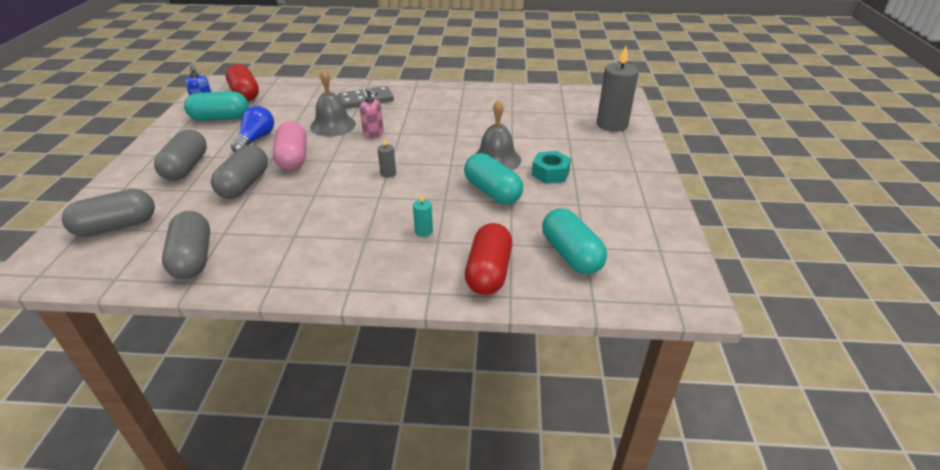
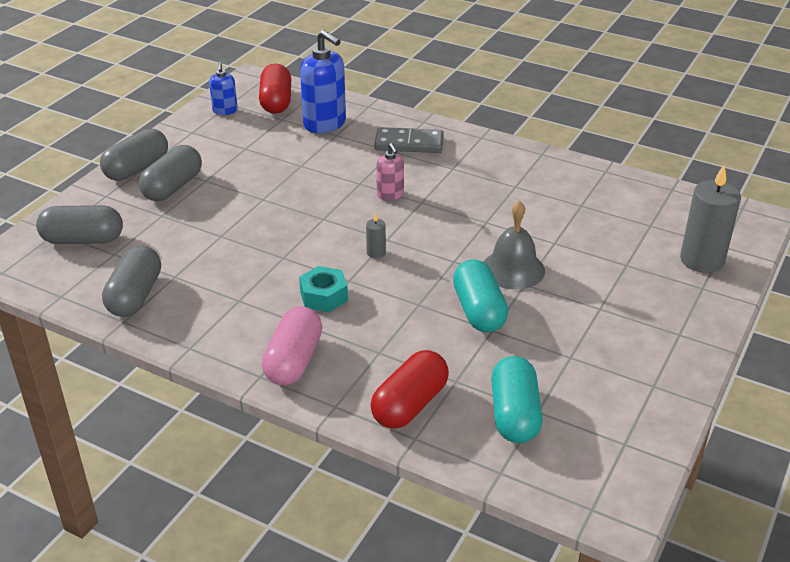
camera: 25 degrees right, 0 degrees up
turquoise capsule [184,91,249,121] -> none
grey capsule [211,145,268,199] -> grey capsule moved to [100,128,168,181]
blue light bulb [231,106,274,152] -> none
pink capsule [273,121,307,171] -> pink capsule moved to [262,306,322,385]
grey bell [310,69,356,136] -> none
turquoise candle [413,193,433,237] -> none
turquoise nut [532,151,571,184] -> turquoise nut moved to [299,266,348,312]
none -> blue soap dispenser [300,30,346,133]

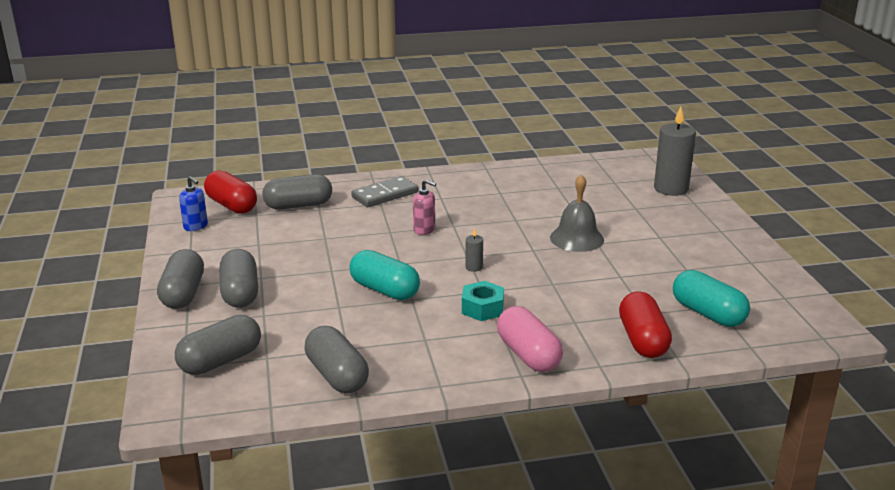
camera: 40 degrees left, 10 degrees down
blue soap dispenser [300,30,346,133] -> grey capsule [263,174,332,210]
turquoise capsule [453,260,508,332] -> turquoise capsule moved to [350,250,420,300]

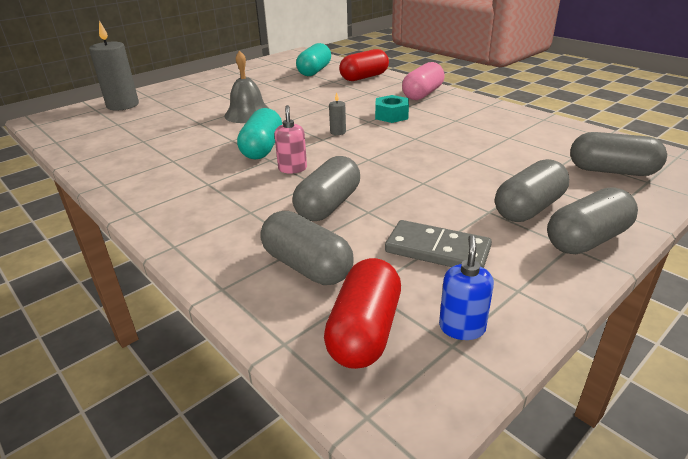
camera: 120 degrees left, 5 degrees up
grey capsule [304,326,369,393] -> grey capsule moved to [292,156,360,221]
turquoise capsule [350,250,420,300] -> turquoise capsule moved to [237,108,282,159]
grey domino [351,176,418,207] -> grey domino moved to [385,220,492,268]

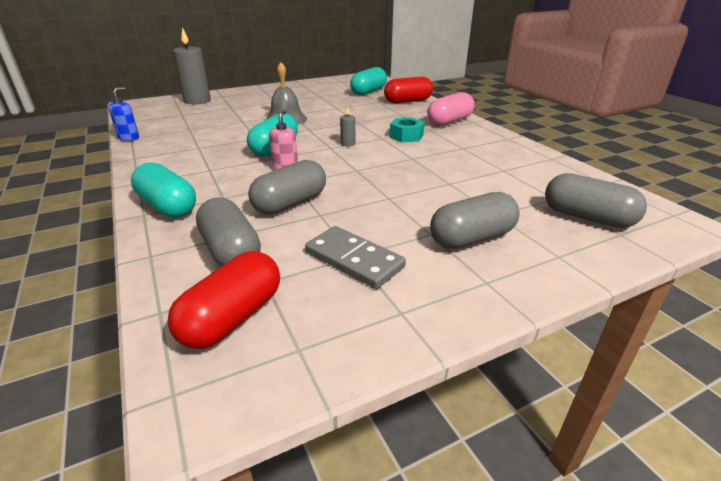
camera: 15 degrees right, 0 degrees up
blue soap dispenser [439,235,494,340] -> blue soap dispenser moved to [108,87,139,141]
grey capsule [547,187,638,254] -> none
none -> turquoise capsule [131,162,196,218]

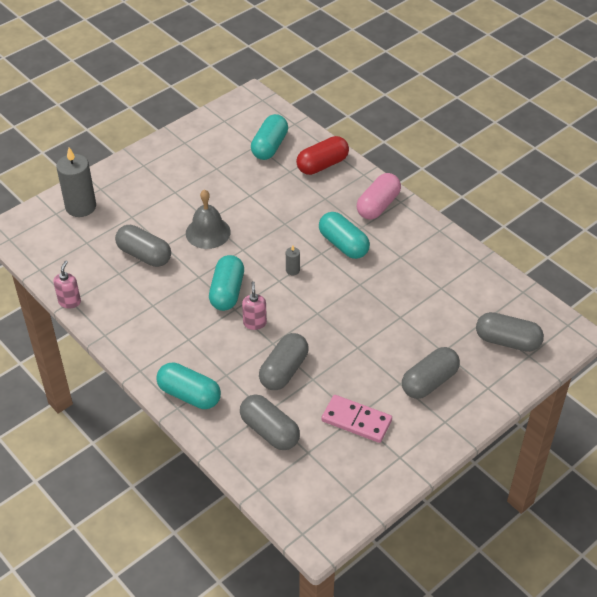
camera: 15 degrees left, 15 degrees up
blue soap dispenser [108,87,139,141] -> pink soap dispenser [54,260,81,309]
red capsule [167,251,280,349] -> none
grey domino [305,226,406,289] -> pink domino [321,395,392,443]
turquoise nut [390,117,425,142] -> turquoise capsule [319,212,370,259]
none -> grey capsule [115,225,171,267]

